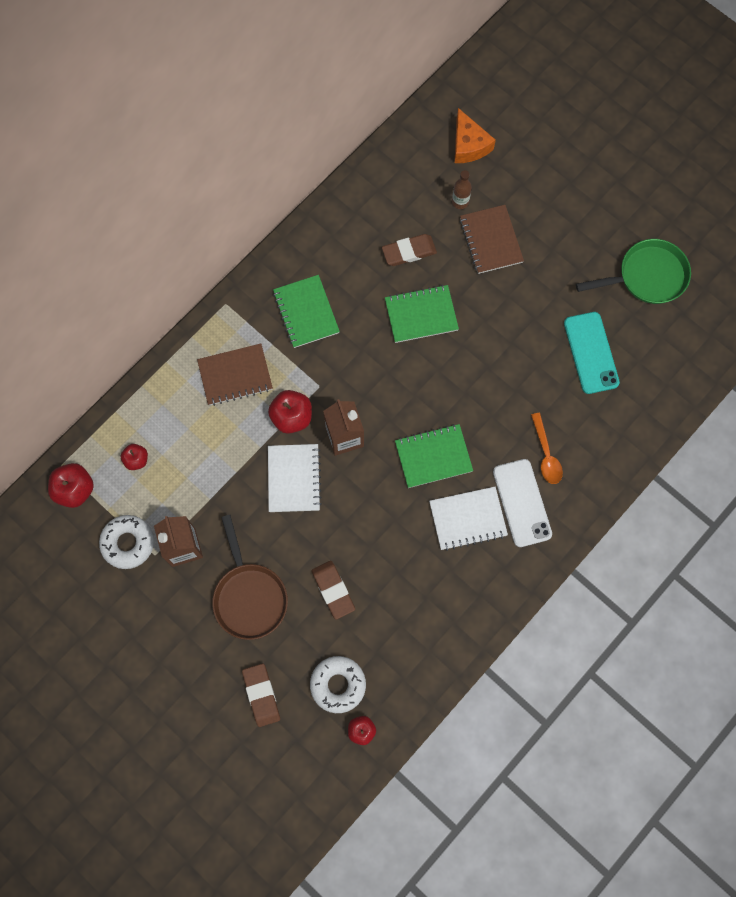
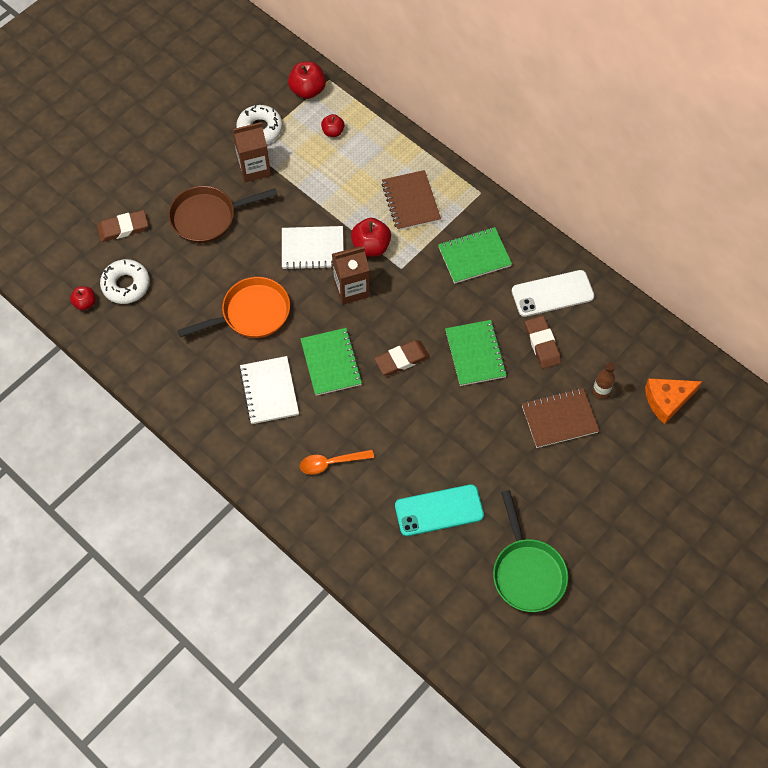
camera: 90 degrees right, 10 degrees down
brown eraser [312,561,355,619] -> brown eraser moved to [374,340,430,375]
white phone [493,459,552,547] -> white phone moved to [512,270,594,317]
none -> orange pan [178,277,290,338]

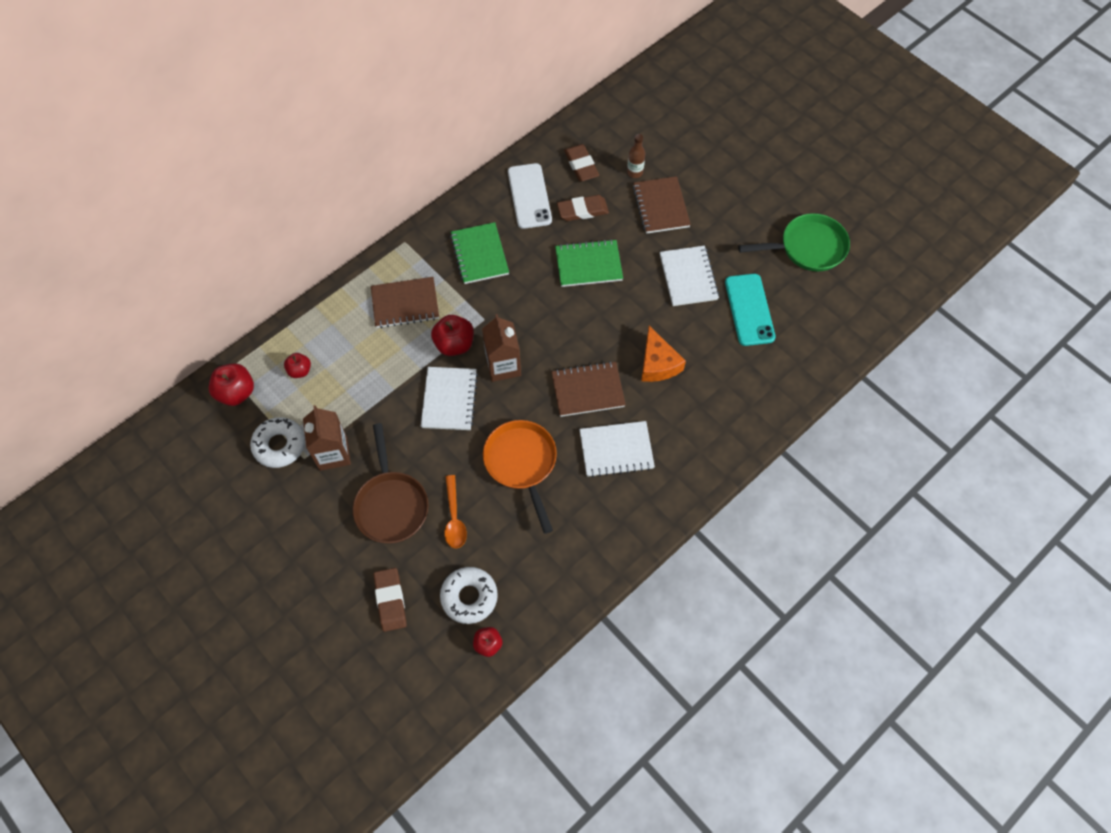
camera: 85 degrees left, 0 degrees up
green notebook [300,328,363,396] -> brown notebook [552,361,626,417]
orange spoon [300,450,374,475] -> orange spoon moved to [444,475,467,548]
brown eraser [374,340,430,375] -> brown eraser moved to [564,144,599,182]
orange cheese [645,378,703,424] -> orange cheese moved to [641,326,686,382]
none -> white notebook [660,246,719,306]

